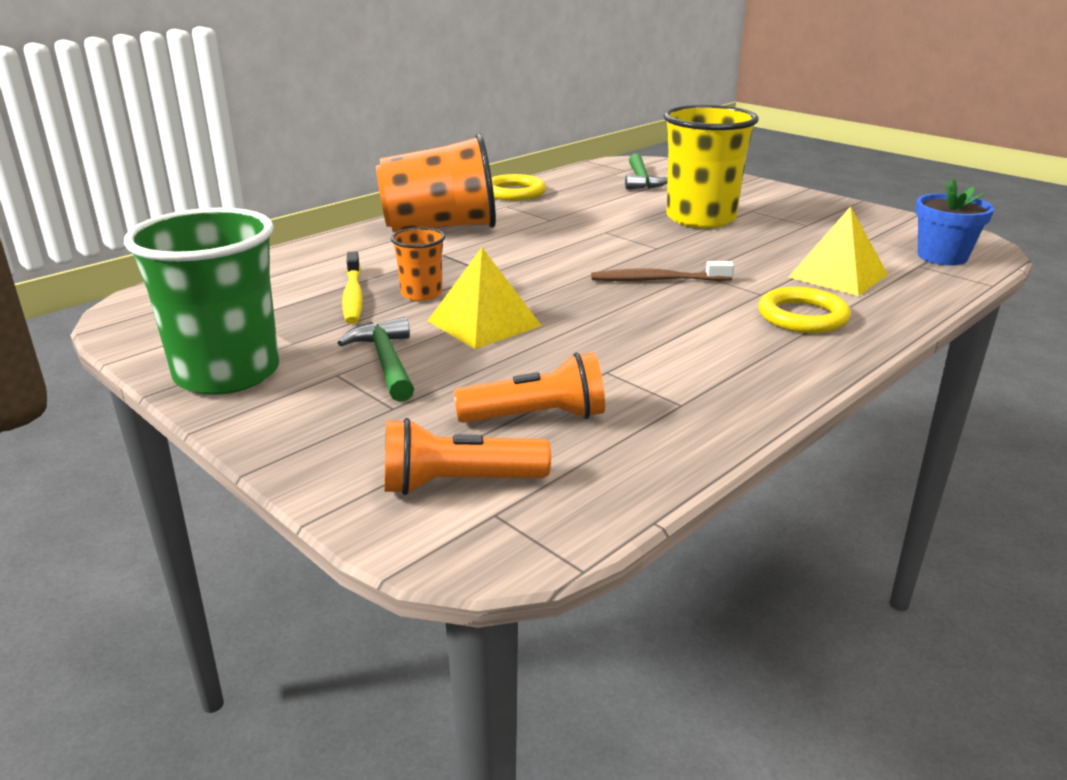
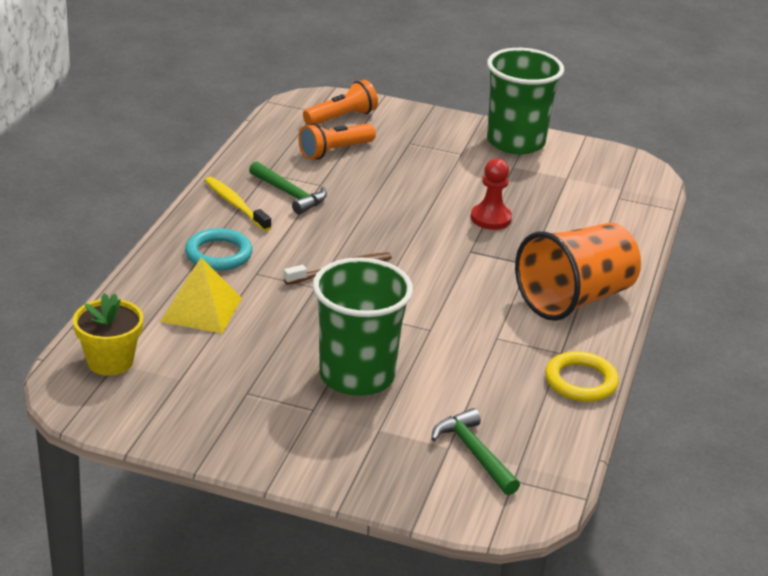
camera: 150 degrees right, 5 degrees up
green hammer [338,317,414,402] -> green hammer moved to [249,161,327,215]
yellow toothbrush [342,251,363,324] -> yellow toothbrush moved to [205,177,271,231]
orange cup [391,227,445,301] -> red pawn [471,159,512,230]
yellow pyramid [428,248,542,349] -> none
yellow cup [664,105,759,228] -> green cup [313,257,413,396]
yellow ring [758,287,851,333] -> turquoise ring [185,228,253,271]
blue flower pot [915,178,994,265] -> yellow flower pot [73,293,143,376]

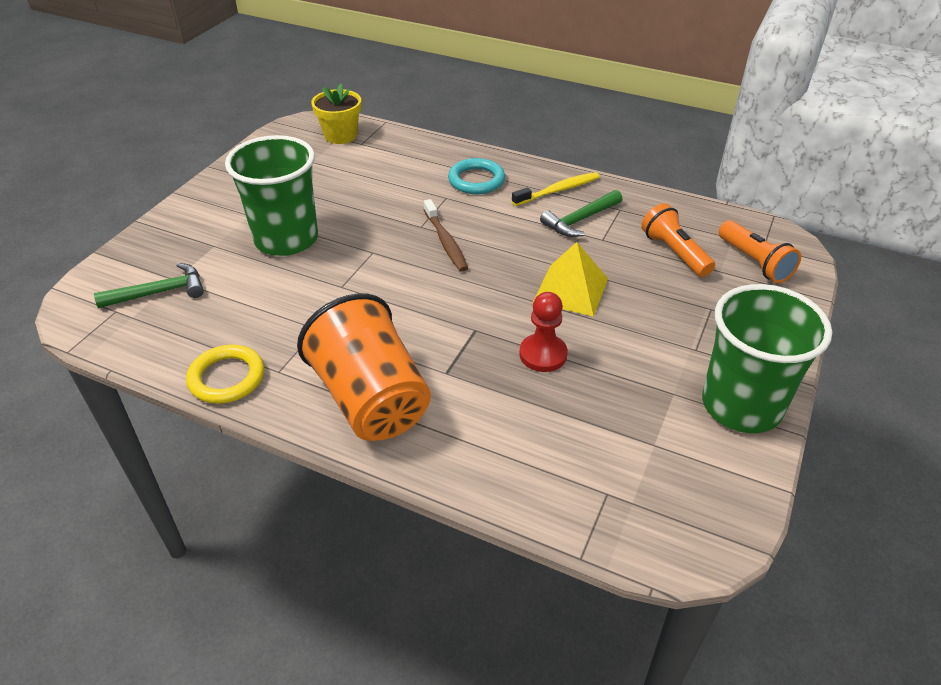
camera: 100 degrees right, 10 degrees up
yellow pyramid [160,257,242,334] -> yellow pyramid moved to [533,242,608,317]

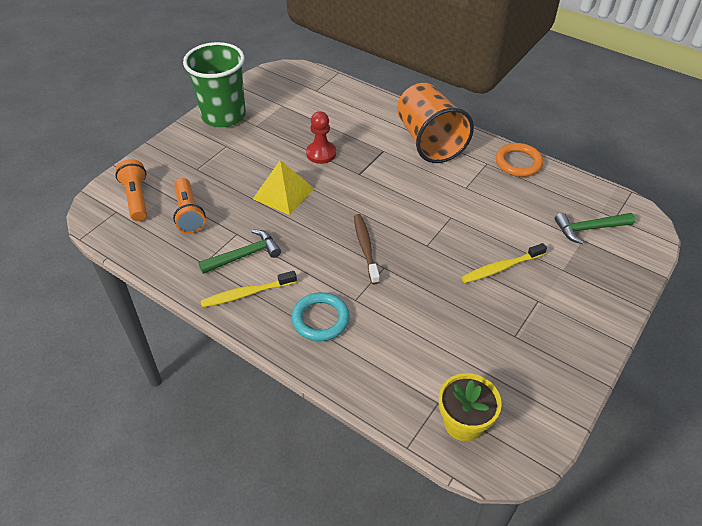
camera: 170 degrees left, 5 degrees up
yellow ring [186,345,264,404] -> orange ring [496,143,543,177]
green cup [225,135,318,256] -> yellow toothbrush [461,243,547,283]

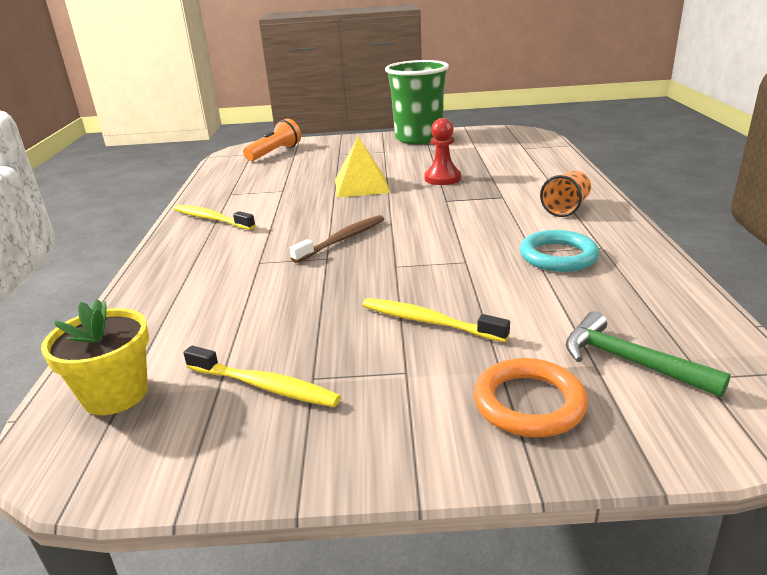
camera: 55 degrees right, 20 degrees down
orange flashlight [173,178,206,234] -> none
green hammer [198,229,281,274] -> none
turquoise ring [292,292,350,341] -> turquoise ring moved to [520,230,599,272]
orange cup [397,83,474,163] -> orange cup [540,171,591,217], size x0.48
orange ring [496,143,543,177] -> orange ring moved to [473,358,588,437]
none -> yellow toothbrush [183,346,341,407]

